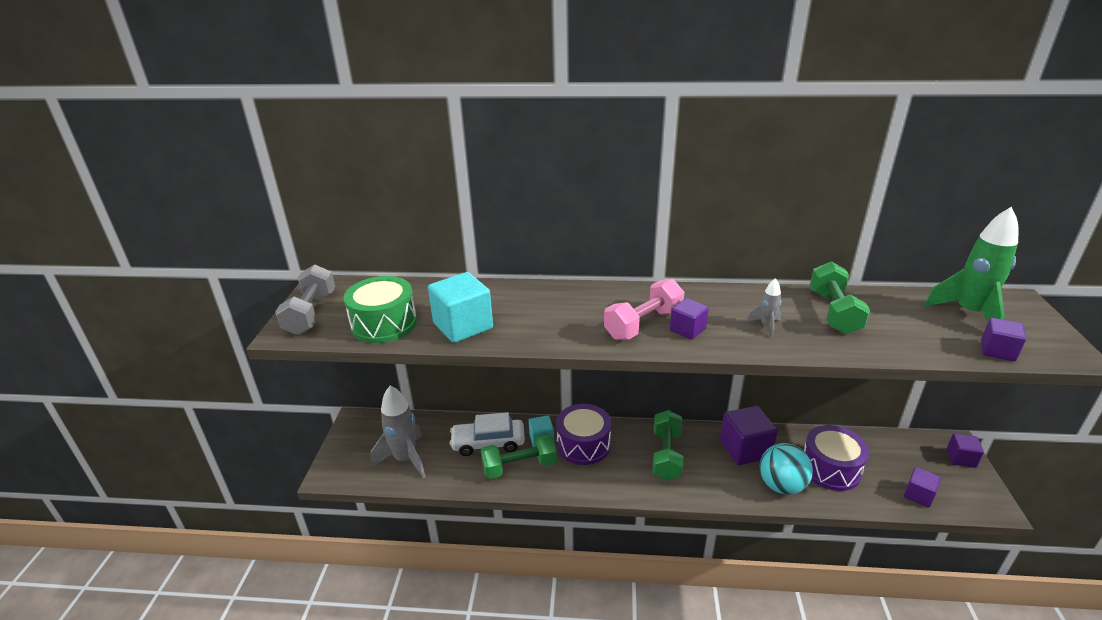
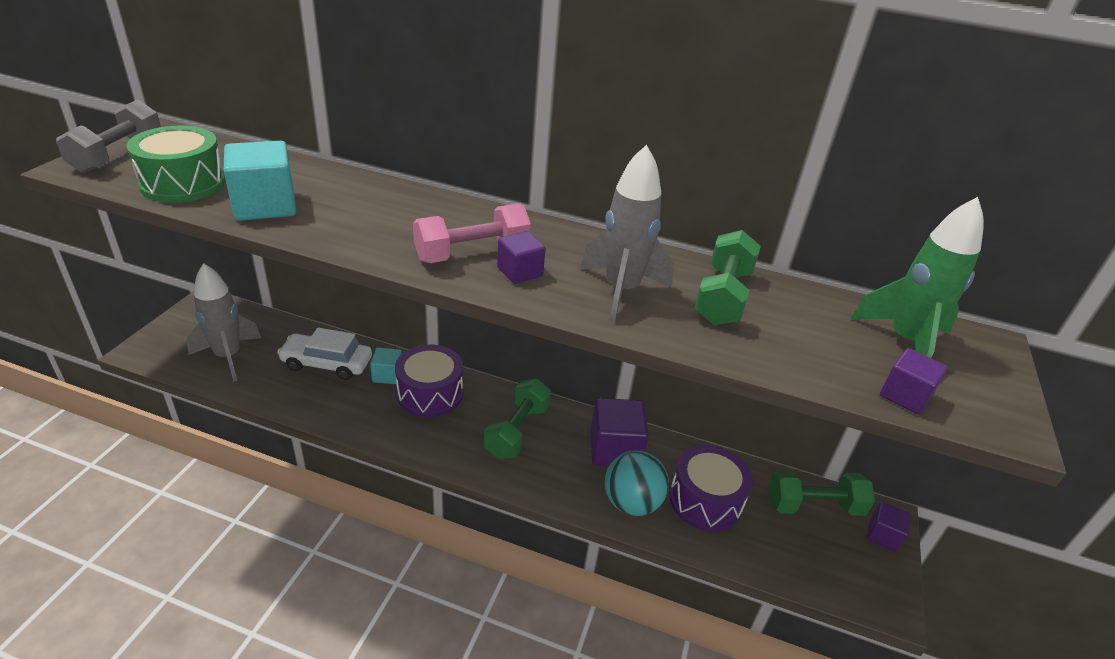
camera: 10 degrees right, 5 degrees up
green dumbbell [481,433,557,479] -> green dumbbell moved to [768,470,875,516]
grey rocket [747,278,782,337] -> grey rocket [580,145,674,323], size x2.12
purple cube [904,467,941,508] -> none

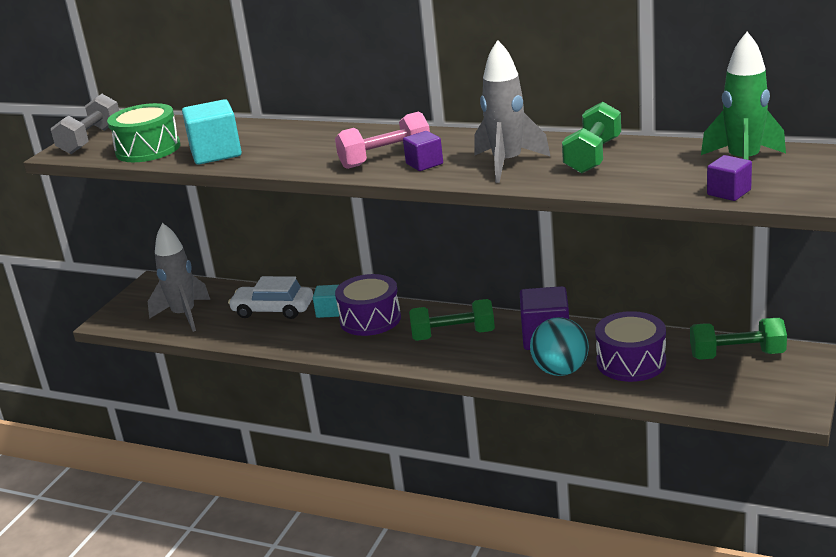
camera: 10 degrees right, 10 degrees down
green dumbbell [484,379,551,459] -> green dumbbell turned 60 degrees clockwise [409,299,495,341]
purple cube [867,502,911,552] -> none

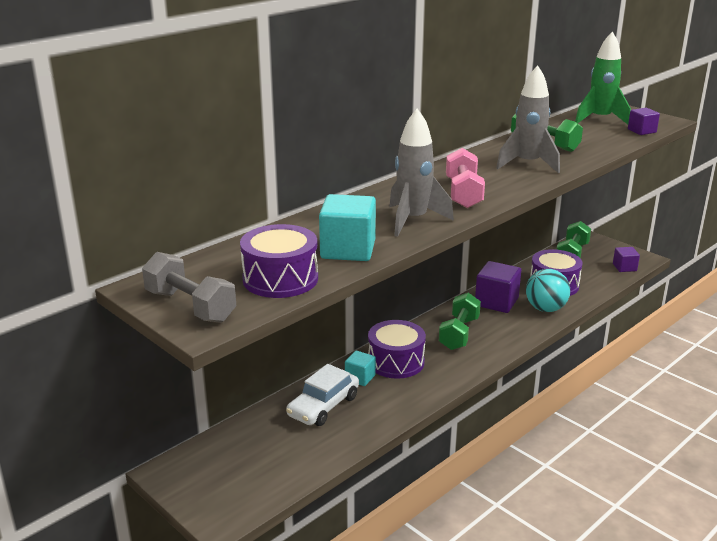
camera: 70 degrees left, 0 degrees up
green drum [107,103,180,162] -> purple drum [240,224,318,298]
grey rocket [148,223,210,332] -> grey rocket moved to [389,109,454,237]
purple cube [403,131,443,171] -> purple cube moved to [613,247,640,272]

